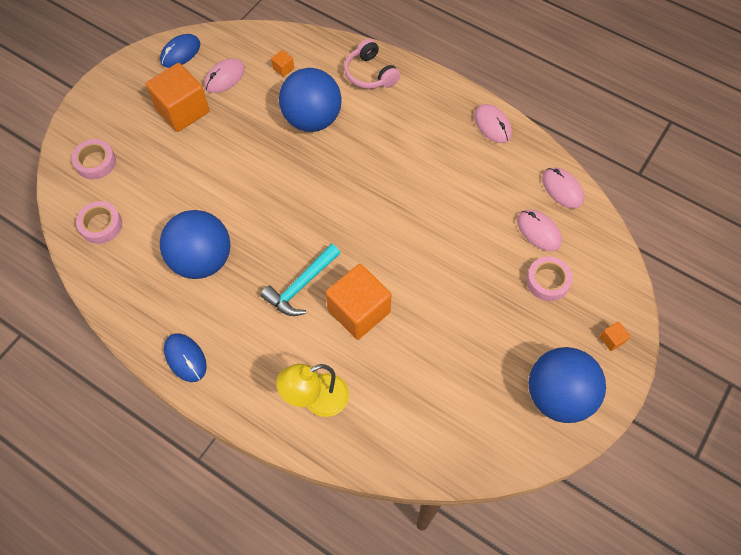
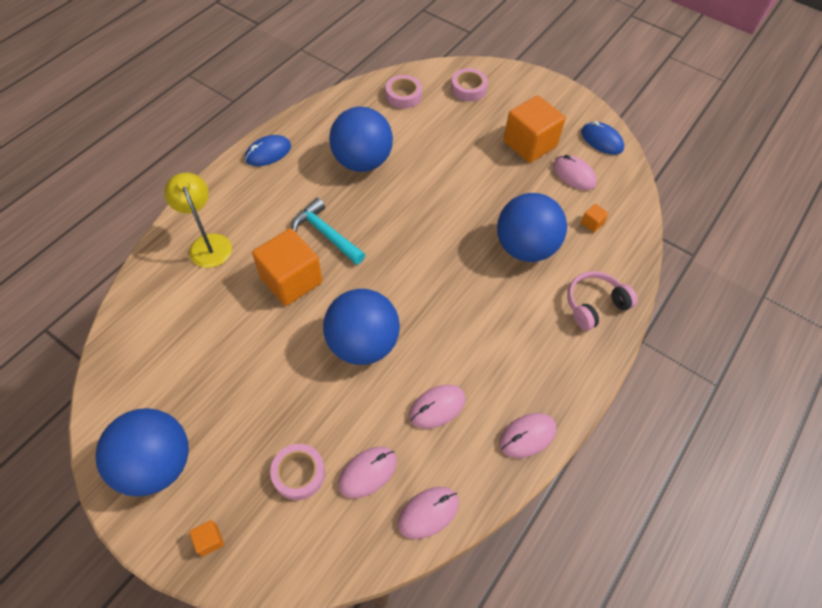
camera: 90 degrees right, 5 degrees down
none -> blue ball [323,289,400,365]
none -> pink mouse [409,385,465,429]

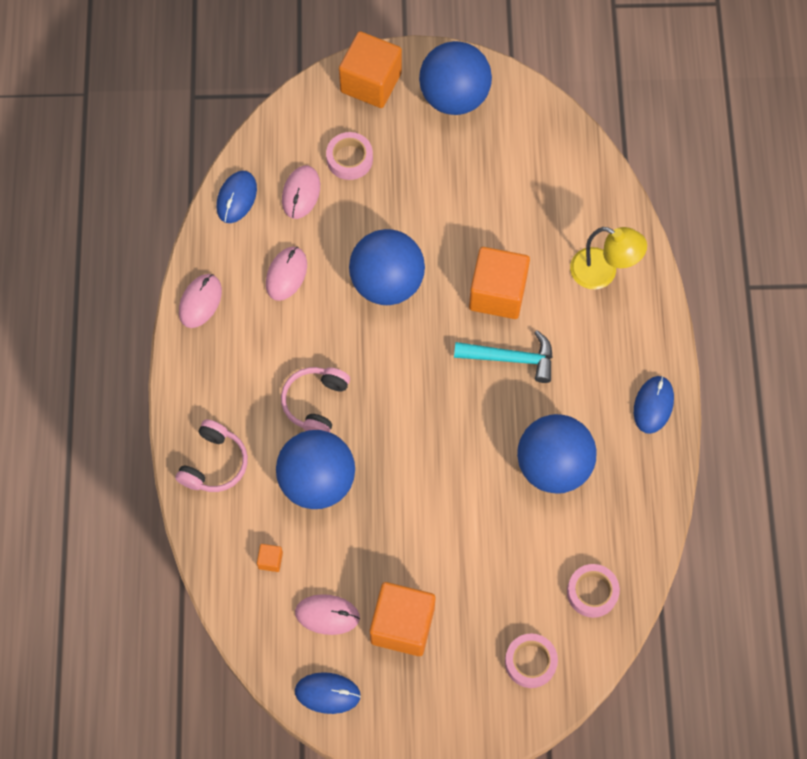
camera: 145 degrees right, 10 degrees up
orange cube [189,520,224,557] -> orange cube [339,31,402,108], size x2.48
pink mouse [398,487,459,539] -> blue mouse [216,170,257,223]
none -> pink headphones [281,367,350,432]

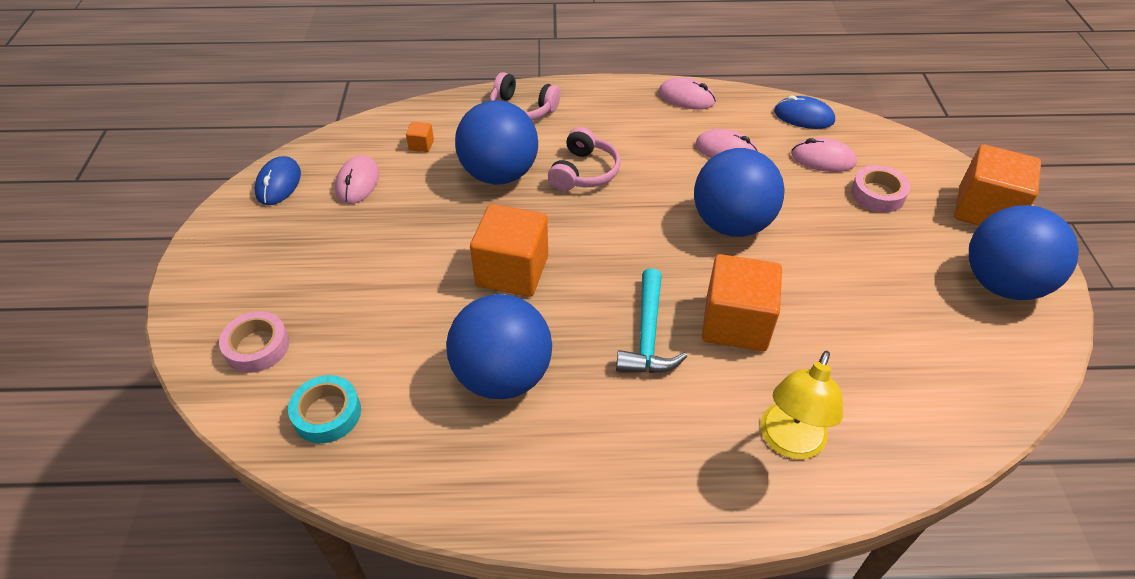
camera: 90 degrees right, 20 degrees down
pink headphones [281,367,350,432] -> pink headphones turned 90 degrees clockwise [548,127,620,191]
orange cube [370,582,435,656] -> orange cube moved to [470,204,548,297]
pink tape [567,564,620,618] -> turquoise tape [288,375,361,443]
blue mouse [634,376,674,434] -> none

